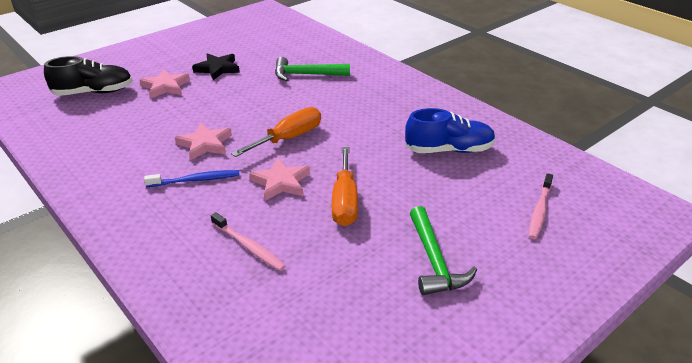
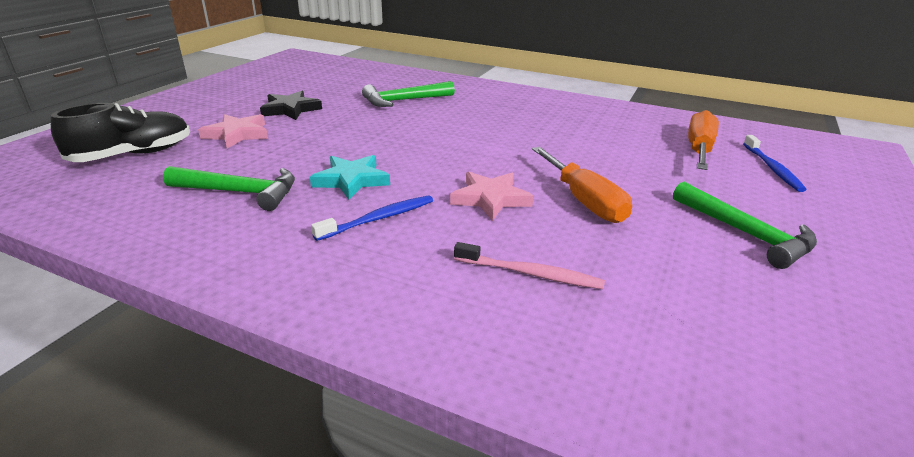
camera: 25 degrees left, 5 degrees down
pink star [175,123,232,161] -> turquoise star [310,155,390,200]
orange screwdriver [231,107,321,157] -> orange screwdriver moved to [688,110,719,170]
blue shoe [405,108,496,153] -> none
pink toothbrush [529,173,553,239] -> blue toothbrush [743,135,807,192]
none -> green hammer [163,166,295,211]

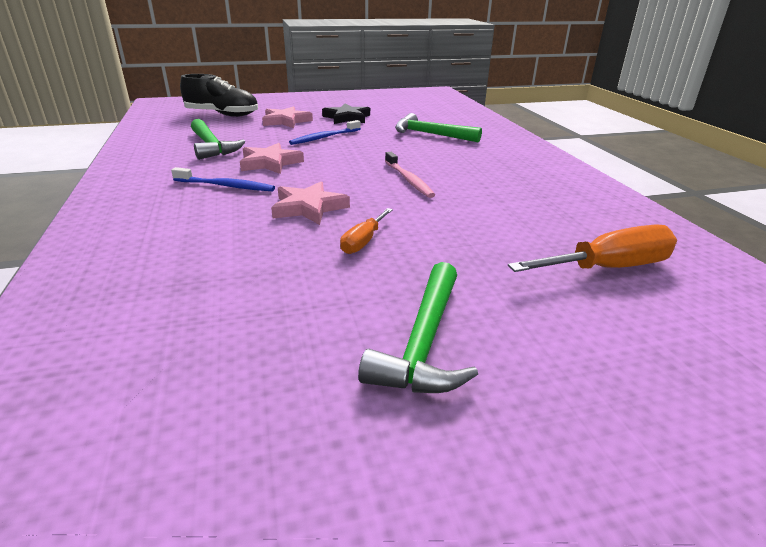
camera: 50 degrees right, 0 degrees up
turquoise star [310,155,390,200] -> pink star [240,143,304,174]
pink toothbrush [454,242,605,289] -> pink toothbrush moved to [385,152,435,198]
orange screwdriver [532,147,632,223] -> orange screwdriver [340,208,393,254], size x0.57
blue toothbrush [743,135,807,192] -> blue toothbrush moved to [289,120,361,145]

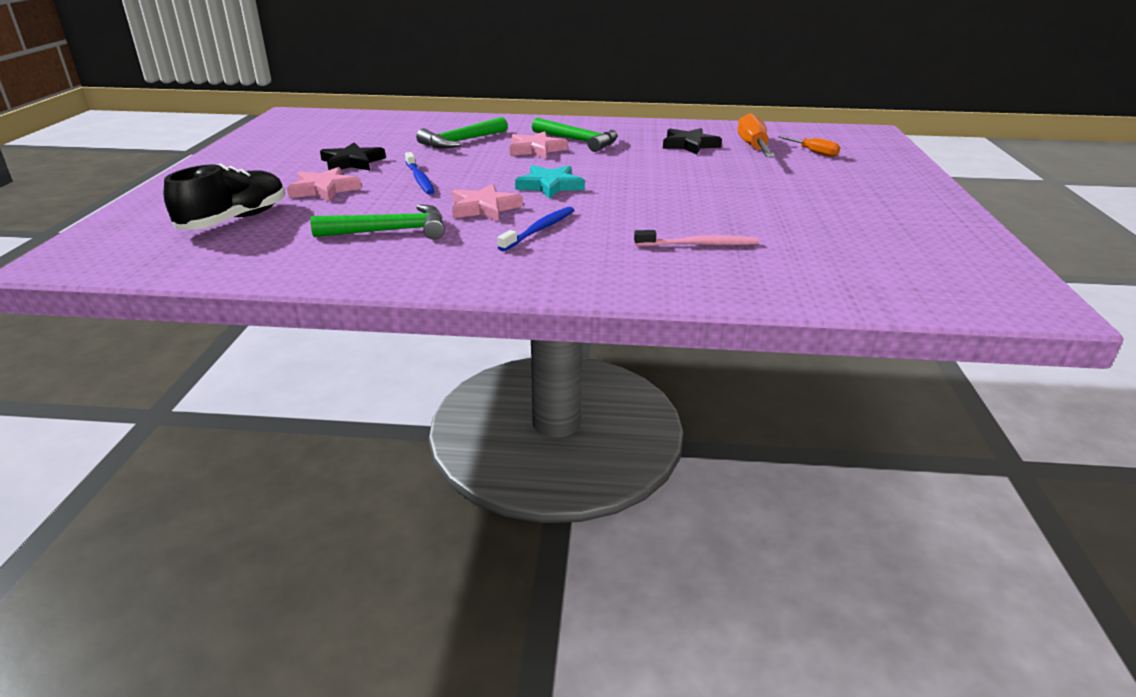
camera: 70 degrees left, 0 degrees up
pink star [271,181,350,225] -> pink star moved to [510,131,568,159]
orange screwdriver [340,208,393,254] -> orange screwdriver moved to [778,136,840,157]
green hammer [358,262,478,393] -> green hammer moved to [532,118,618,152]
pink toothbrush [385,152,435,198] -> pink toothbrush moved to [634,230,759,246]
none -> turquoise star [515,165,585,199]
none -> black star [663,128,722,155]

